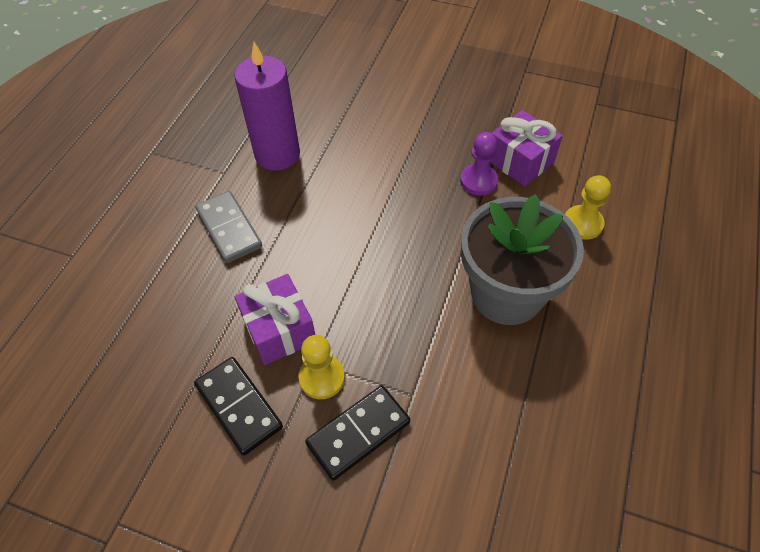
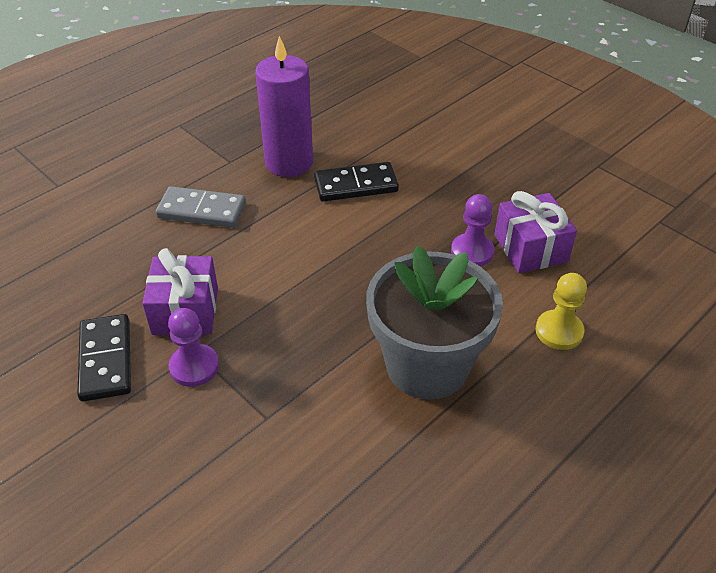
camera: 25 degrees right, 10 degrees down
grey domino [195,191,262,263] -> grey domino turned 75 degrees counterclockwise [156,186,246,228]
yellow pawn [298,335,345,399] -> purple pawn [168,308,219,387]
black domino [305,385,410,480] -> black domino moved to [314,162,399,202]

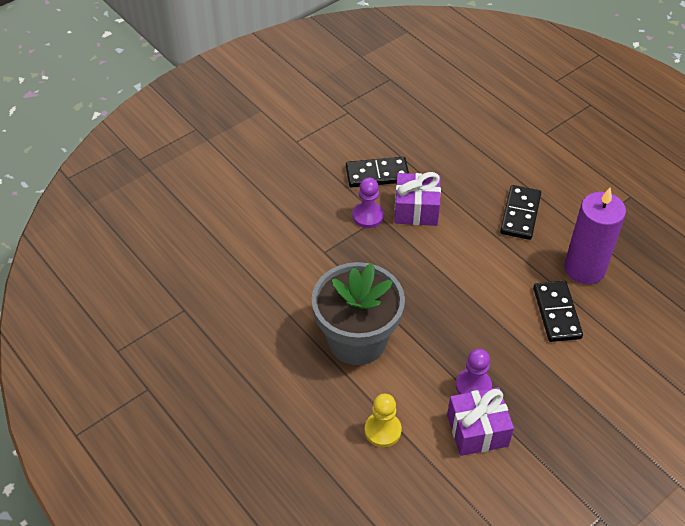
camera: 95 degrees right, 5 degrees up
grey domino [156,186,246,228] -> black domino [500,185,541,240]

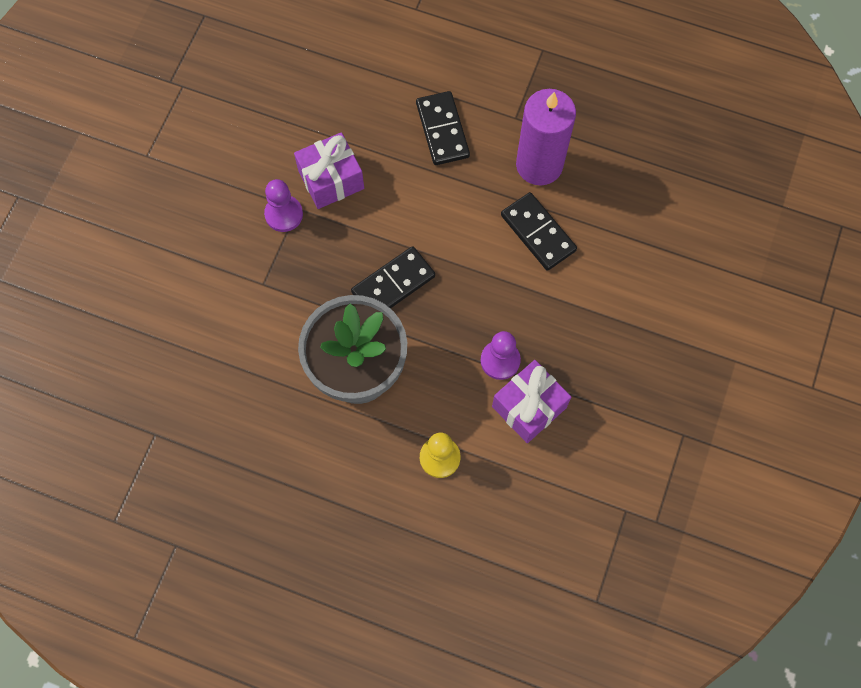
camera: 30 degrees left, 20 degrees up
black domino [346,157,409,187] -> black domino moved to [351,246,435,309]

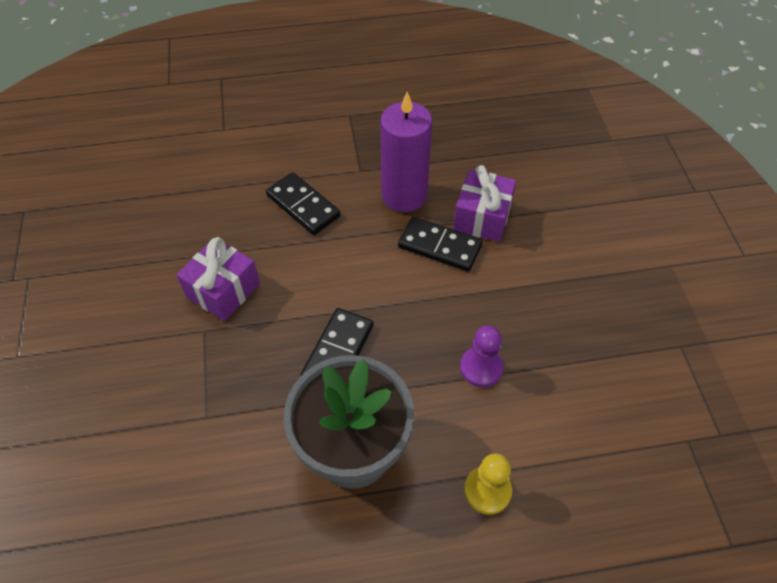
camera: 30 degrees left, 15 degrees down
purple pawn [264,179,303,232] -> none
purple gift [492,360,571,443] -> purple gift moved to [453,165,516,242]

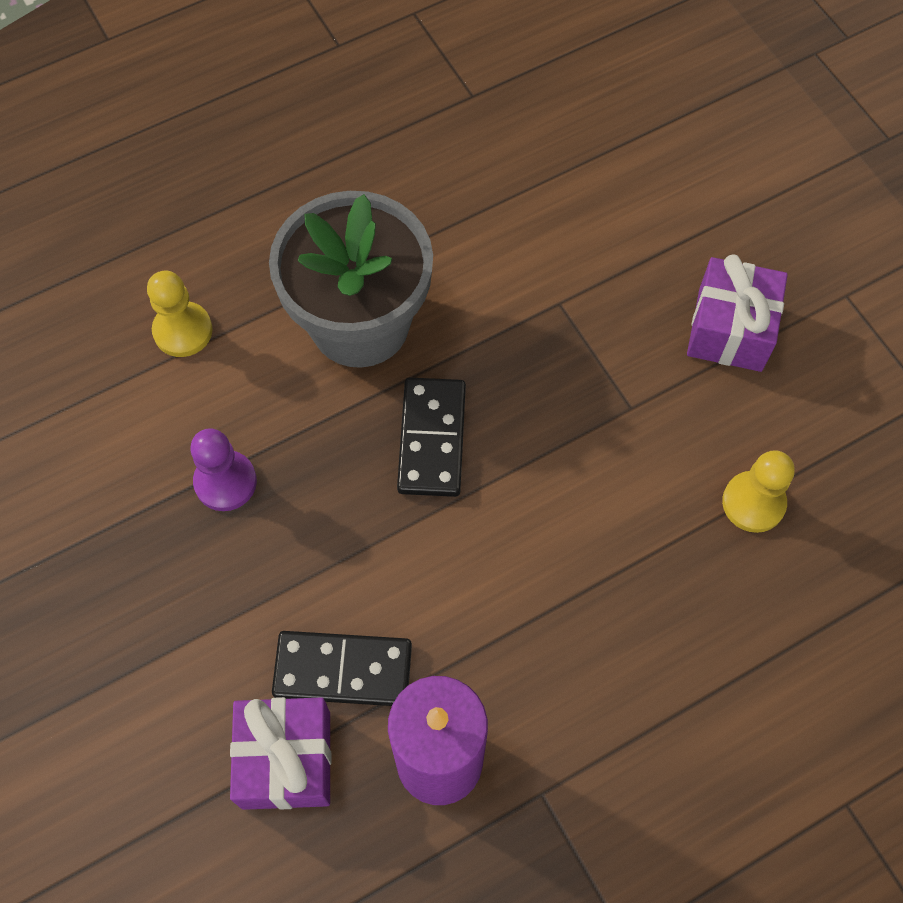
camera: 160 degrees right, 10 degrees up
purple gift [177,237,260,321] -> purple gift moved to [687,254,788,372]
black domino [266,172,341,235] -> none
none -> yellow pawn [722,450,795,533]

